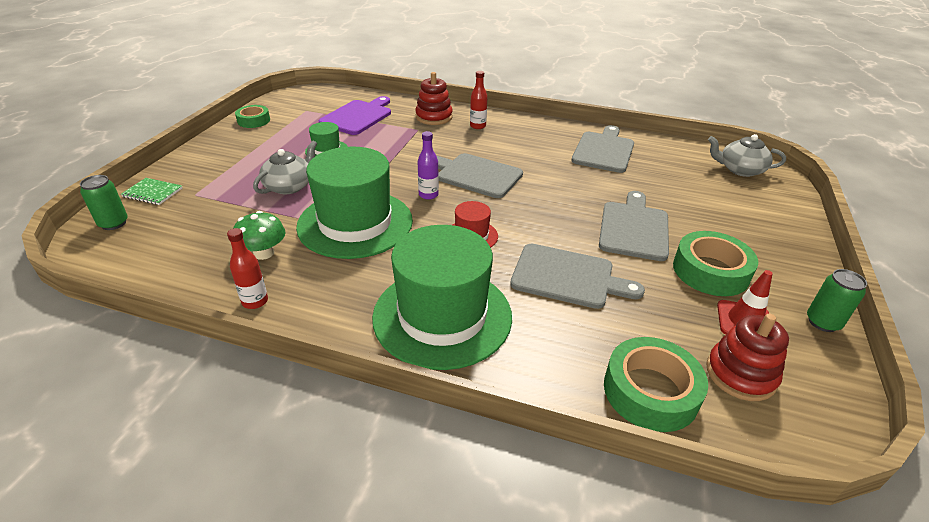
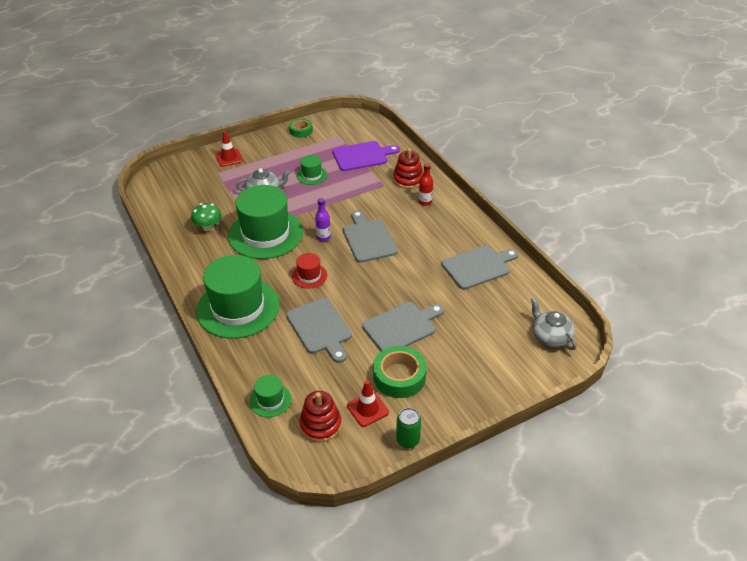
camera: 45 degrees right, 5 degrees up
green can [80,175,128,230] -> none
green notebook [121,178,182,205] -> none
red bottle [227,228,268,309] -> none
green tape [604,337,708,432] -> green hat [250,375,291,417]
none -> red traffic cone [215,131,243,167]

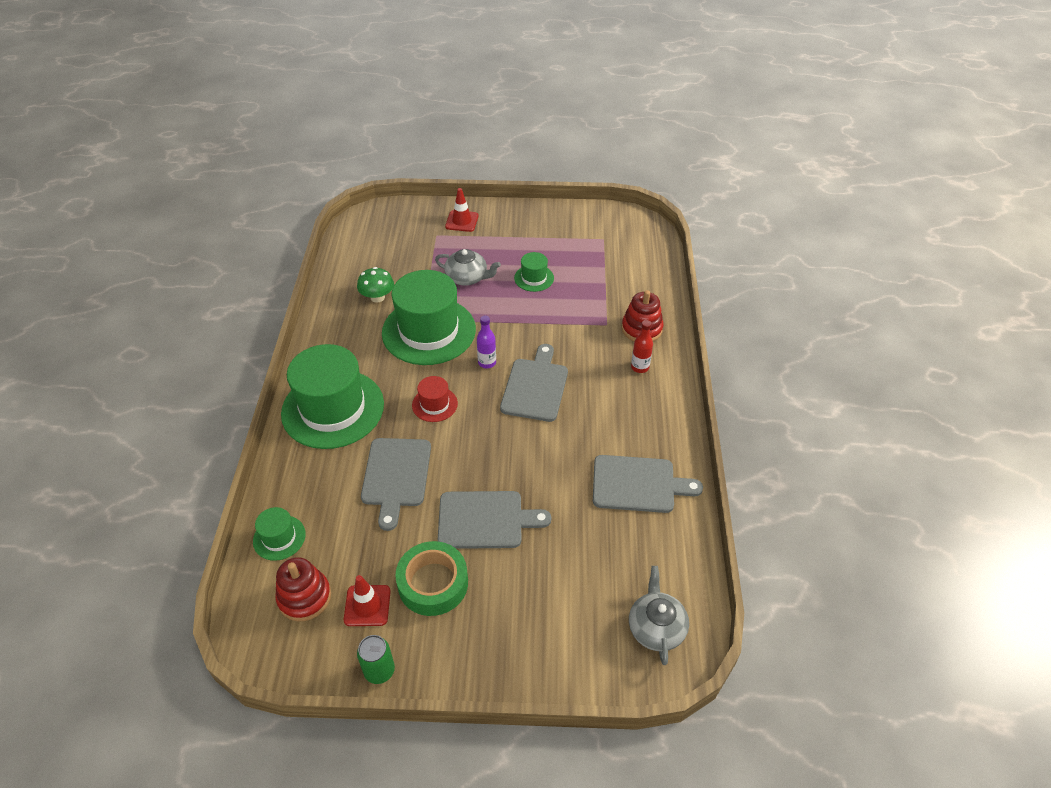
camera: 30 degrees right, 5 degrees up
green tape [289,118,313,138] -> none
purple cutting board [332,141,400,171] -> none

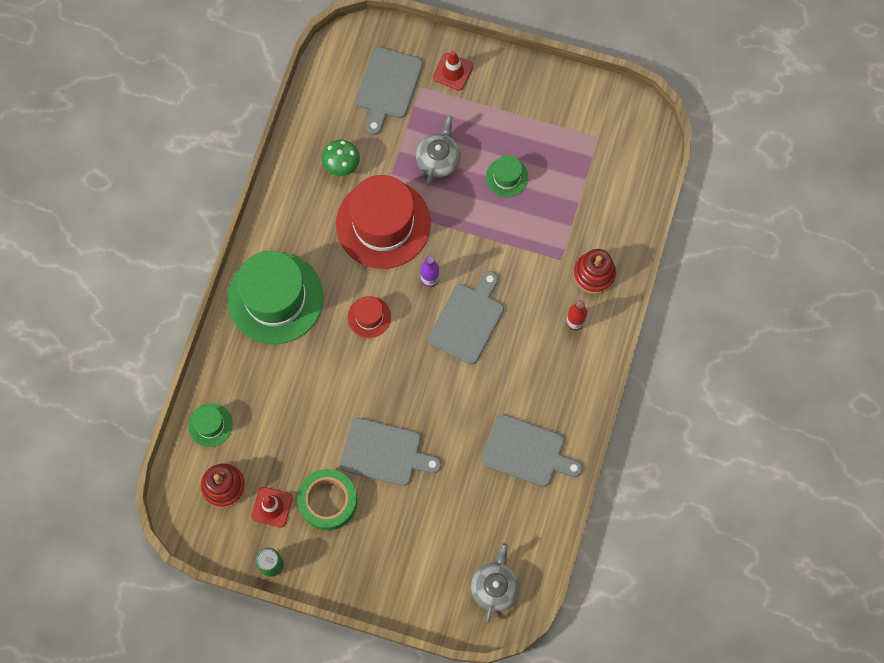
camera: 15 degrees right, 25 degrees up
grey cutting board [361,438,431,531] -> grey cutting board moved to [356,47,423,135]
green hat [382,270,476,365] -> red hat [336,175,431,269]
grey teapot [435,249,501,286] -> grey teapot turned 105 degrees counterclockwise [416,115,461,186]

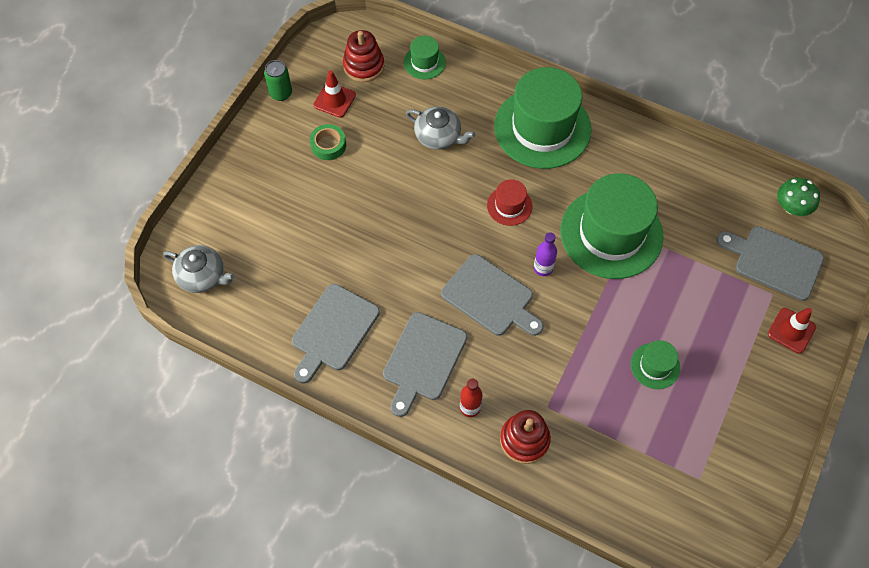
camera: 100 degrees right, 10 degrees down
green tape [297,469,357,530] -> green tape [310,124,346,160], size x0.62
green mushroom [322,139,360,176] -> green mushroom moved to [777,178,820,216]
red hat [336,175,431,269] -> green hat [560,173,664,279]
grey cutting board [340,418,441,486] -> grey cutting board moved to [383,312,467,417]
grey teapot [416,115,461,186] -> grey teapot moved to [406,106,475,150]

